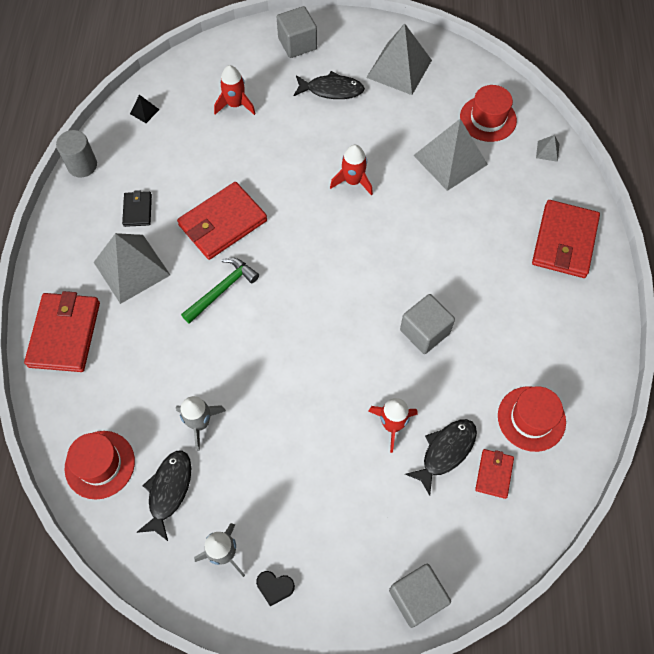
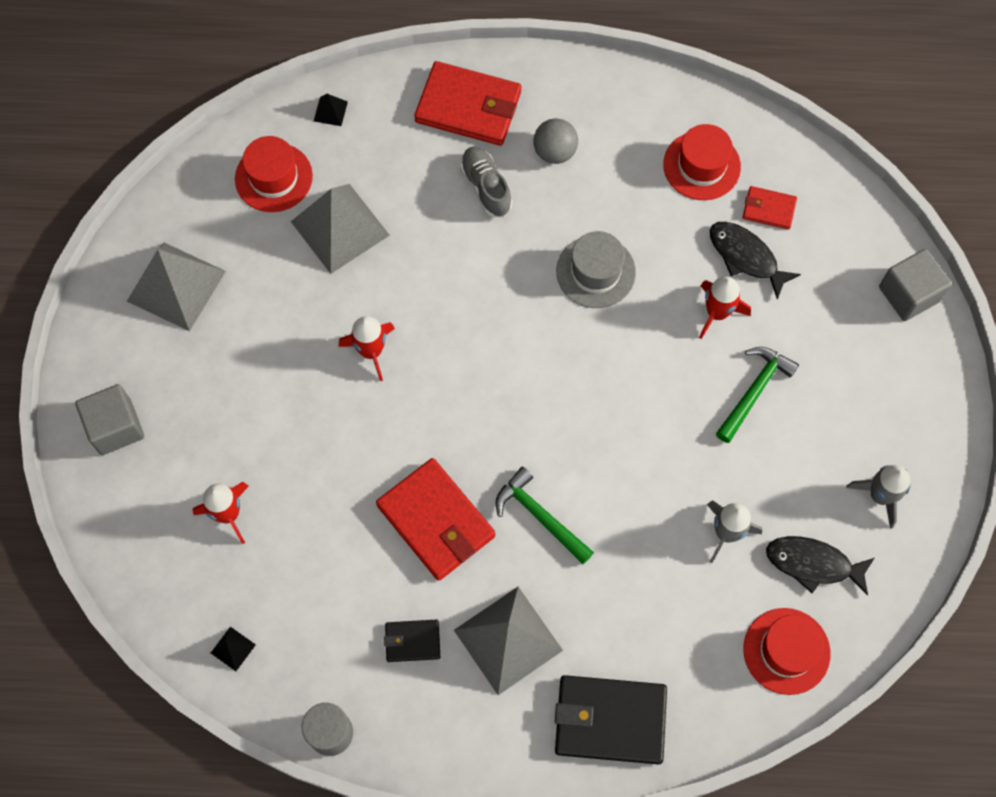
camera: 90 degrees left, 5 degrees up
red wallet [24,291,100,372] -> black wallet [555,675,667,765]
black heart [256,571,295,606] -> none
black fish [294,71,365,99] -> none
grey cube [400,294,455,354] -> grey hat [556,231,636,308]
grey pyramid [536,135,559,162] -> black pyramid [314,94,348,126]
none -> grey shoe [460,147,512,217]
none -> grey ball [533,118,578,164]
none -> green hammer [716,347,799,443]

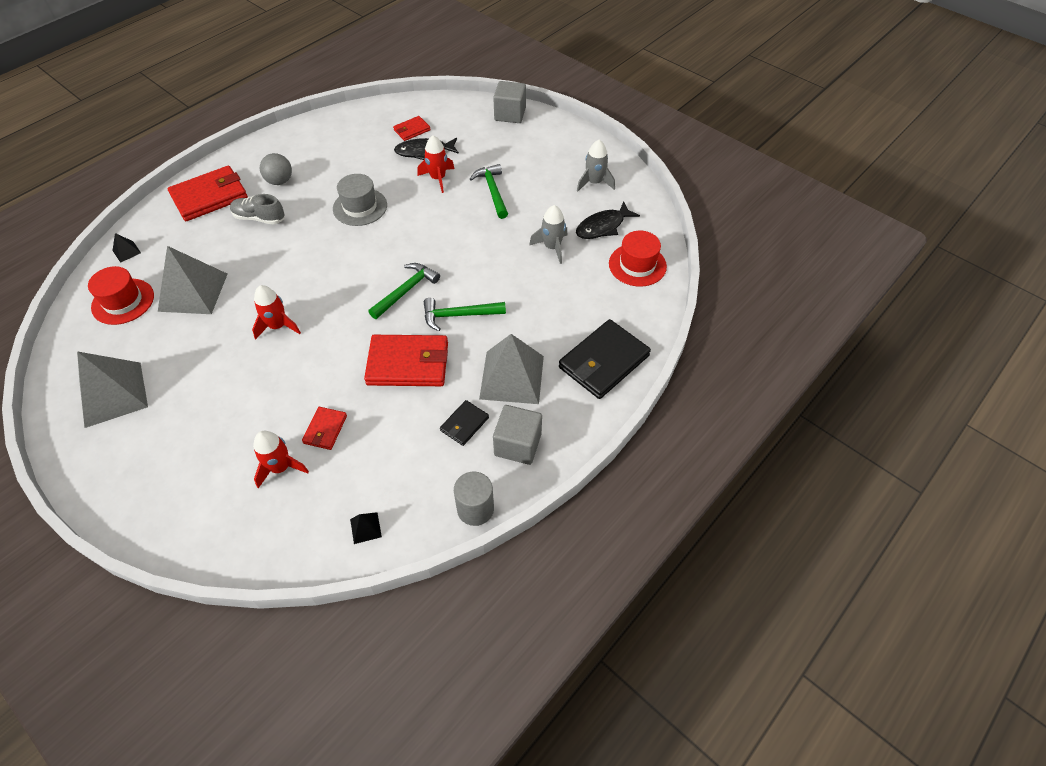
camera: 50 degrees left, 15 degrees down
grey cube [75,384,144,455] -> grey cube moved to [493,405,542,465]
red hat [663,124,741,200] -> none
none -> red wallet [302,407,347,450]
none -> green hammer [368,263,440,319]

